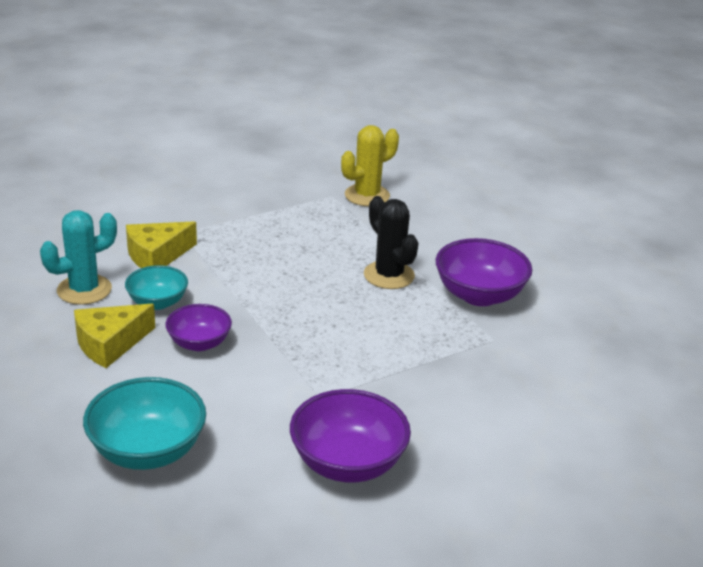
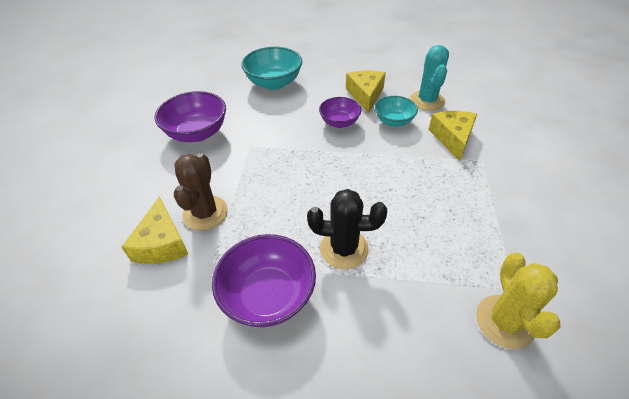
camera: 130 degrees right, 15 degrees up
none -> yellow cheese [121,197,188,264]
none -> brown cactus [174,153,228,230]

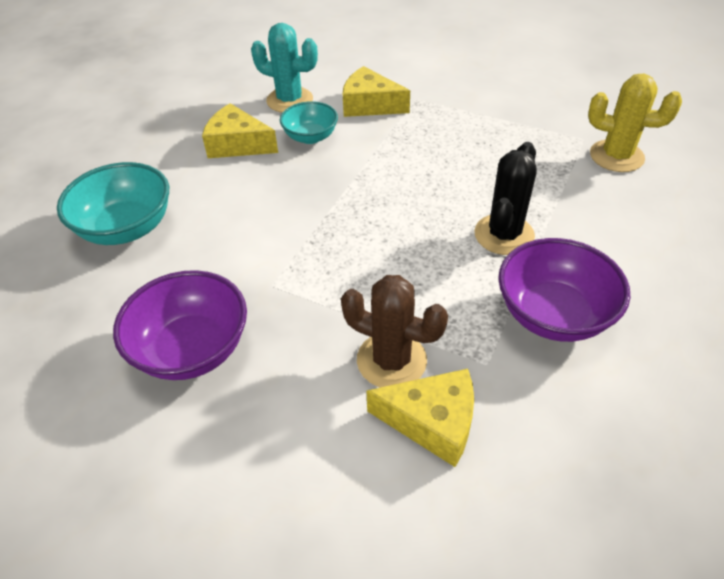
camera: 70 degrees left, 0 degrees up
purple bowl [319,97,362,128] -> none

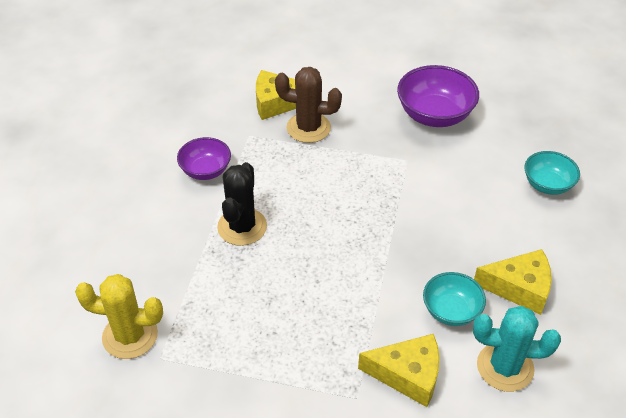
camera: 165 degrees right, 0 degrees up
turquoise bowl [57,162,169,245] -> turquoise bowl [525,151,580,195], size x0.63
purple bowl [498,238,630,342] -> purple bowl [177,137,231,180], size x0.63

